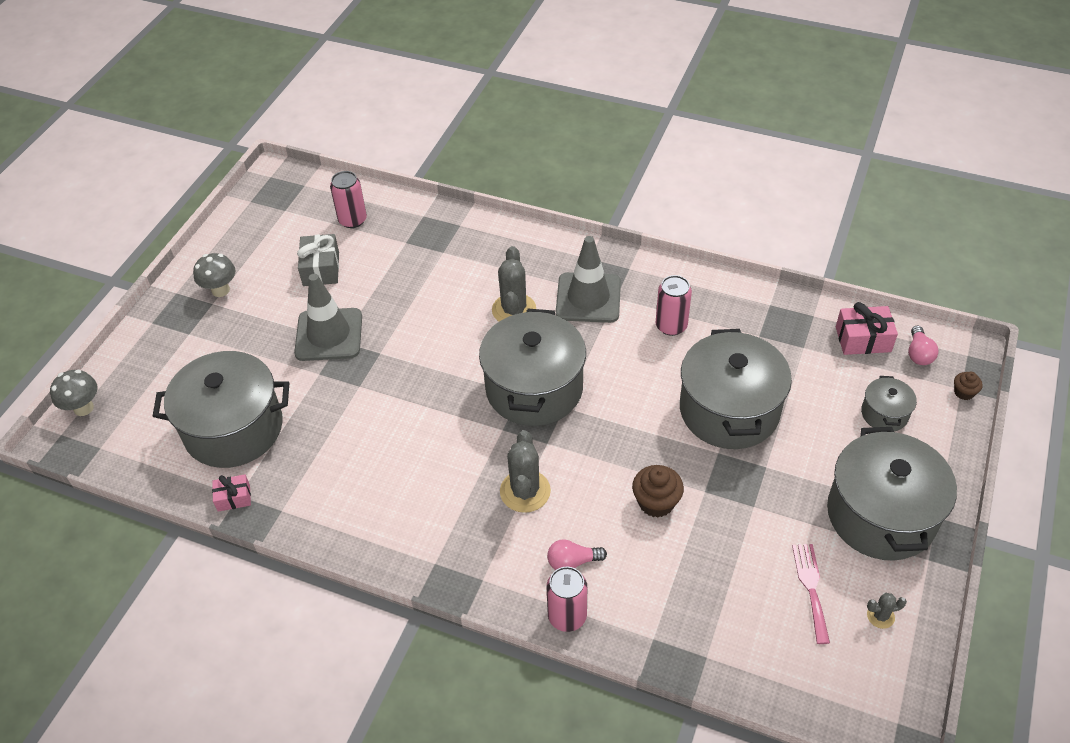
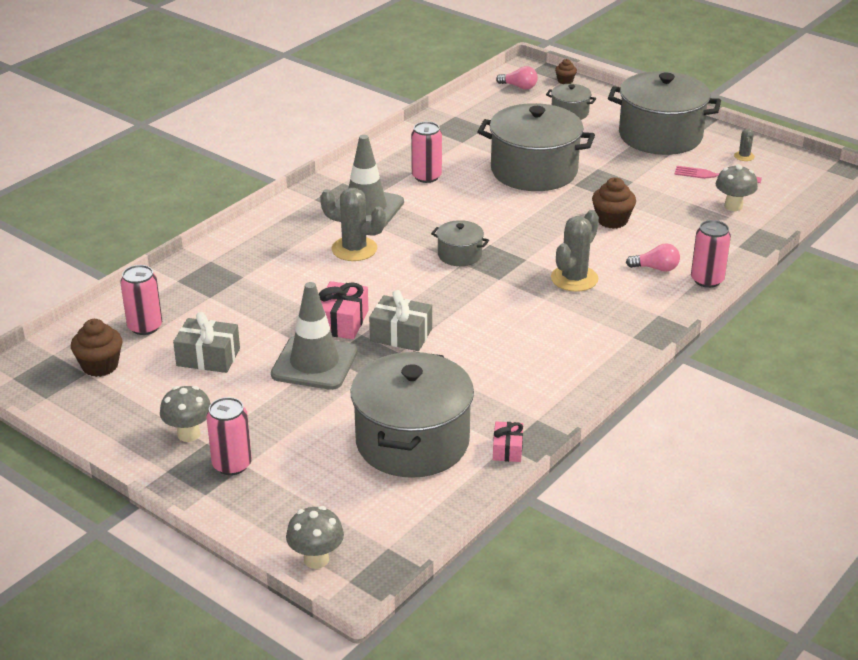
camera: 75 degrees left, 15 degrees down
grey pot [479,309,586,426] -> grey pot [431,220,489,266], size x0.47
grey cactus [500,430,551,513] -> grey cactus turned 75 degrees counterclockwise [551,210,599,292]
pink light bulb [547,539,607,570] -> pink light bulb turned 90 degrees counterclockwise [626,243,680,272]
pink gift [836,302,898,355] -> pink gift moved to [319,281,369,339]
none -> brown cupcake [71,319,122,377]
none -> pink can [206,397,252,475]
none -> grey gift [369,290,432,351]
none -> grey mushroom [715,164,758,211]

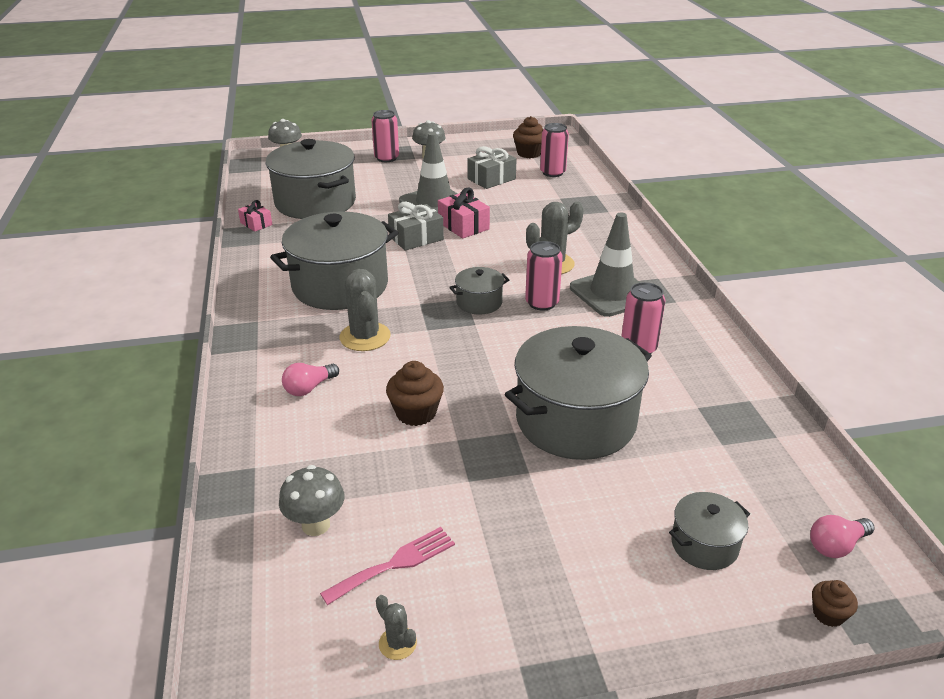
camera: 130 degrees right, 0 degrees up
grey pot [608,71,721,155] -> grey pot moved to [270,211,398,310]
pink can [691,220,731,288] -> pink can moved to [525,241,563,311]

